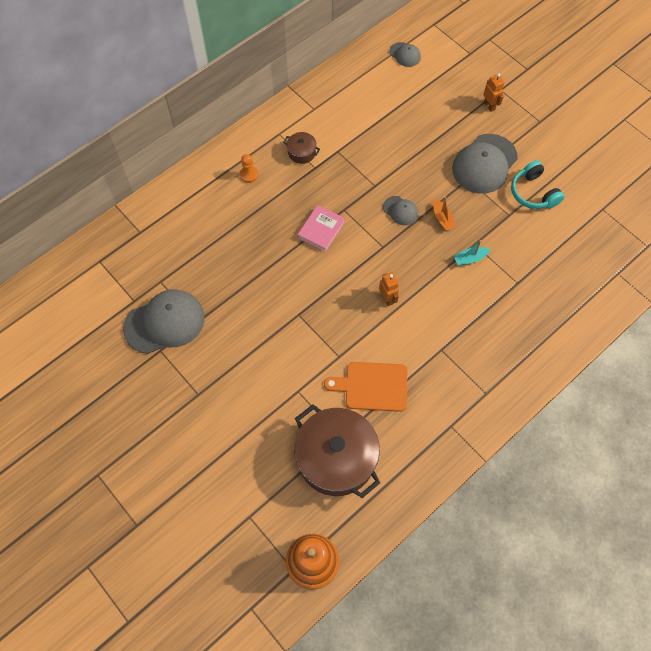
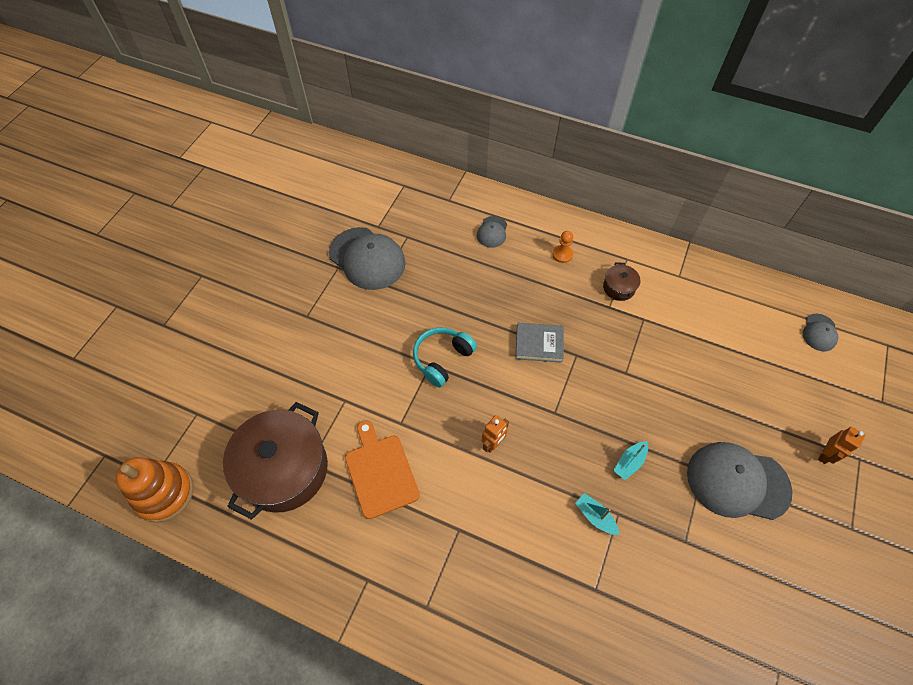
camera: 65 degrees right, 5 degrees down
pink book [298,205,345,252] -> grey book [515,323,564,363]
grey cap [383,196,418,225] -> grey cap moved to [477,216,507,248]
orange boat [433,197,456,231] -> turquoise boat [614,441,648,480]
turquoise headphones [511,160,564,209] -> turquoise headphones moved to [413,327,477,388]

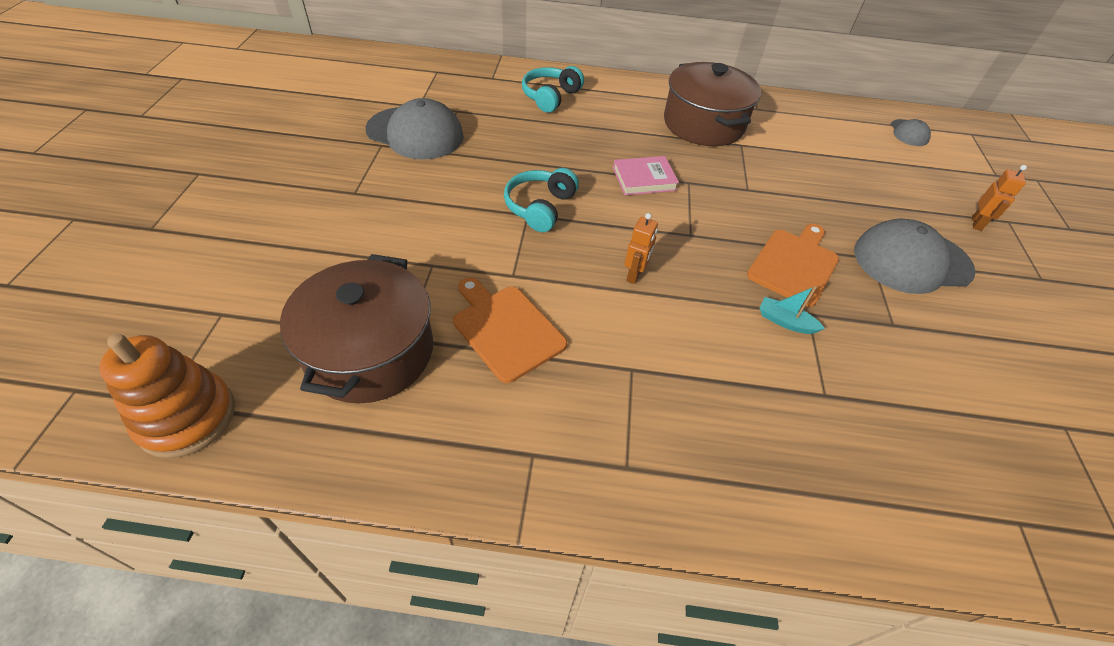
camera: 20 degrees left, 10 degrees down
grey cap [477,216,507,248] -> turquoise headphones [522,66,584,113]
grey book [515,323,564,363] -> pink book [613,156,679,195]
orange pawn [553,231,573,263] -> none
brown pot [603,263,640,301] -> brown pot [664,62,761,146], size x2.31
turquoise boat [614,441,648,480] -> orange cutting board [747,224,839,307]

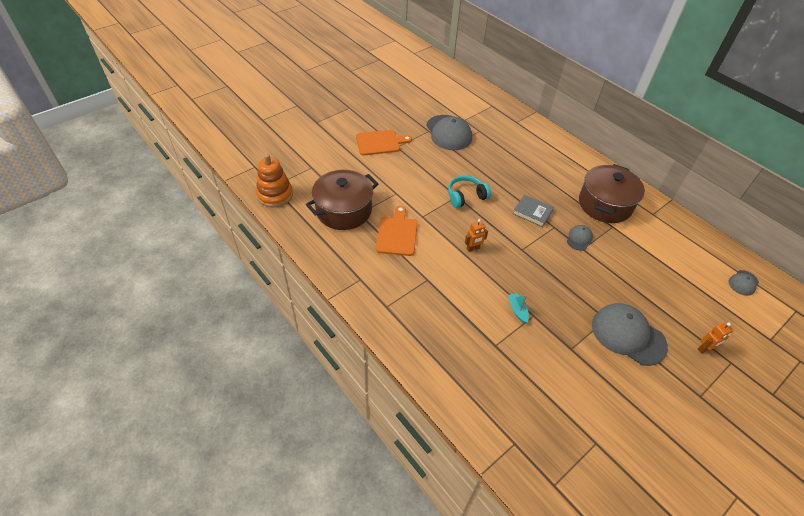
camera: 45 degrees right, 0 degrees up
turquoise headphones [522,66,584,113] -> none
pink book [613,156,679,195] -> grey book [513,195,554,227]
orange cutting board [747,224,839,307] -> orange cutting board moved to [356,130,412,156]
none -> grey cap [567,225,593,251]

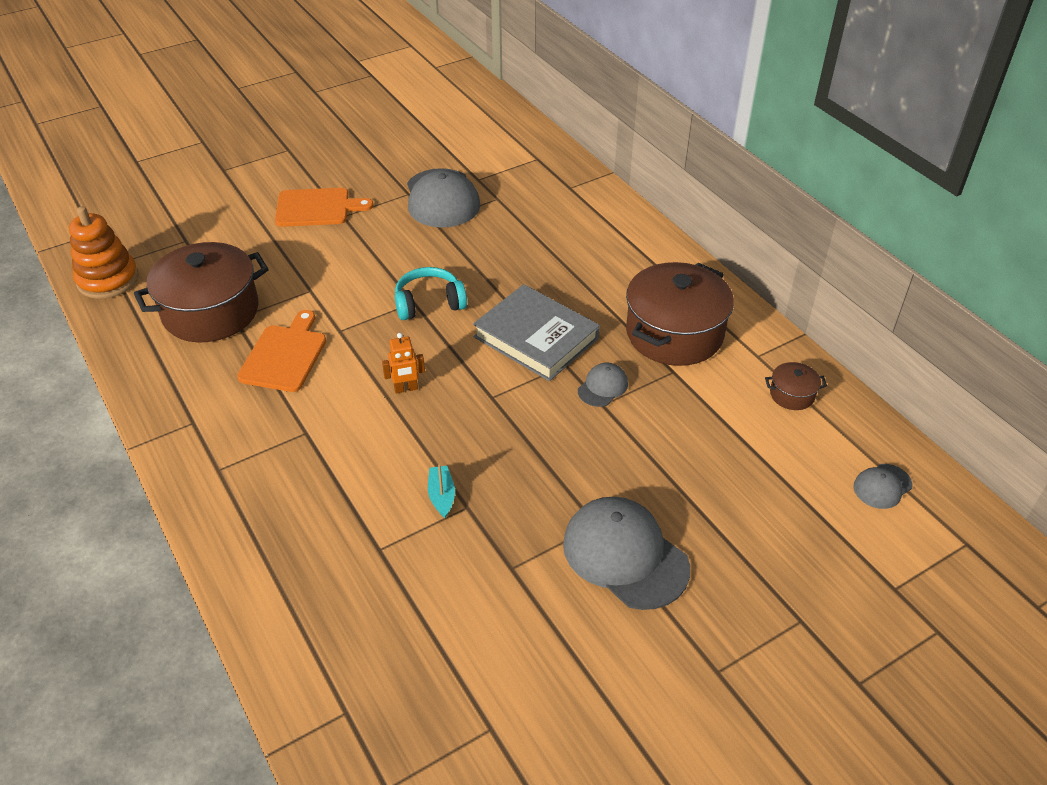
camera: 10 degrees right, 5 degrees down
grey book [513,195,554,227] -> grey book [473,284,600,381], size x1.70
orange robot [698,322,734,354] -> none
none -> brown pot [765,362,827,410]

